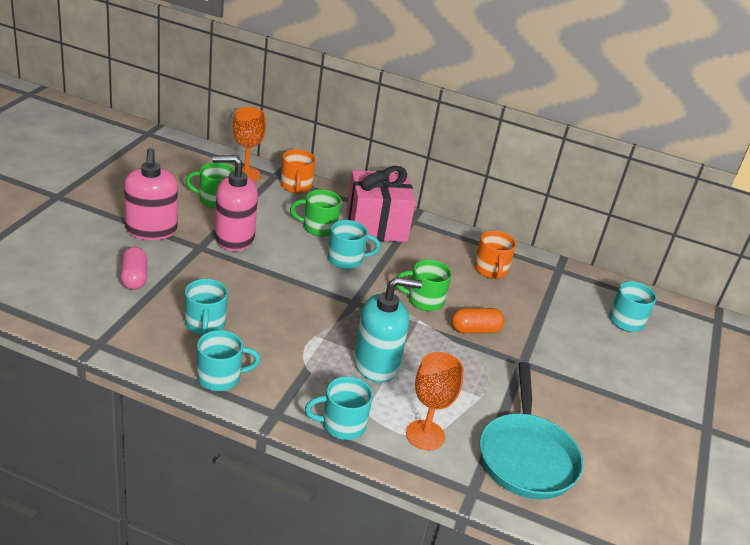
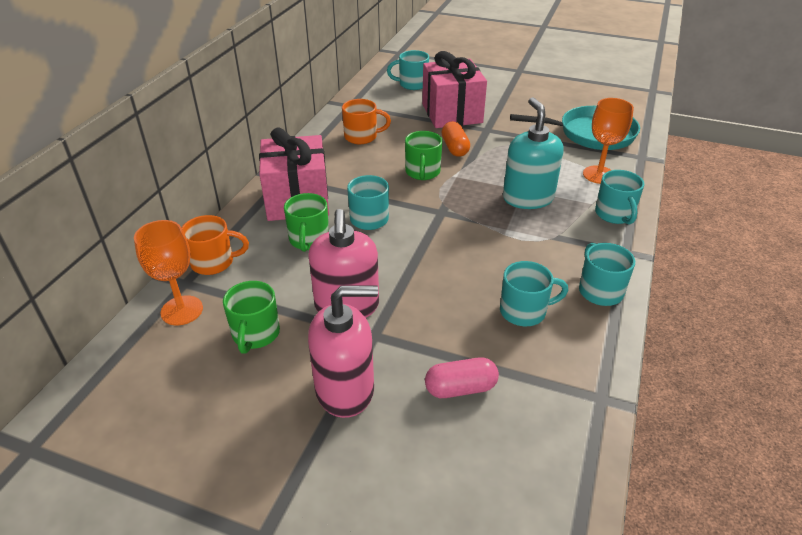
camera: 85 degrees left, 5 degrees up
none -> pink gift [422,51,487,128]

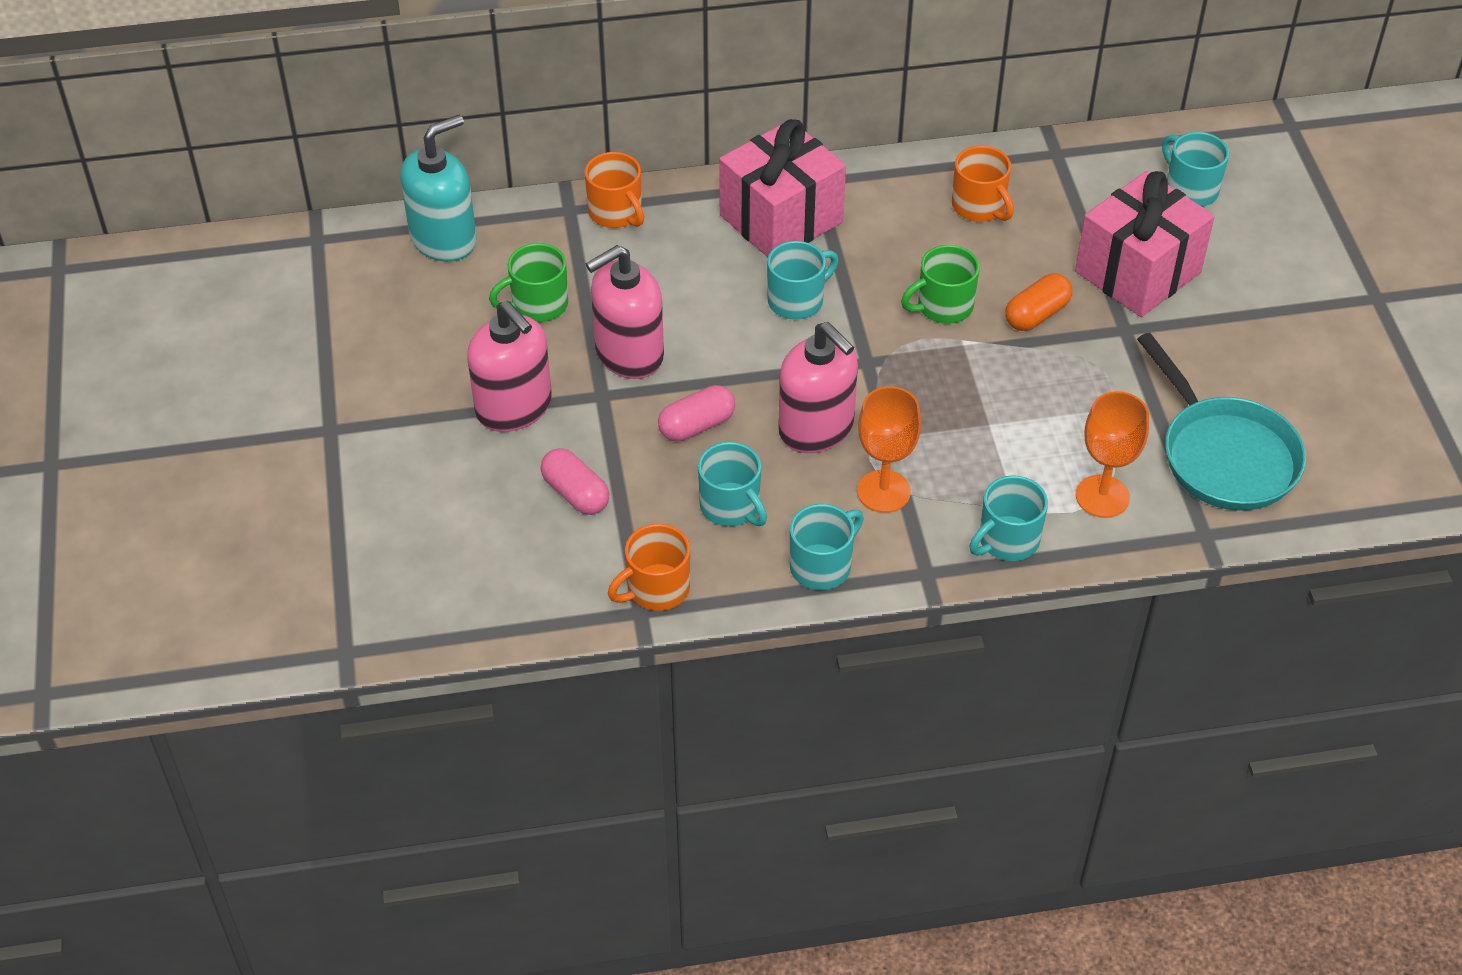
camera: 60 degrees right, 10 degrees up
orange goblet [134,220,203,325] -> orange goblet moved to [857,386,921,513]
green mug [284,193,329,252] -> none
turquoise soap dispenser [503,97,564,209] -> turquoise soap dispenser moved to [400,115,477,262]
none -> orange mug [608,524,690,611]
none -> pink capsule [658,385,735,441]
none -> pink soap dispenser [778,322,858,453]

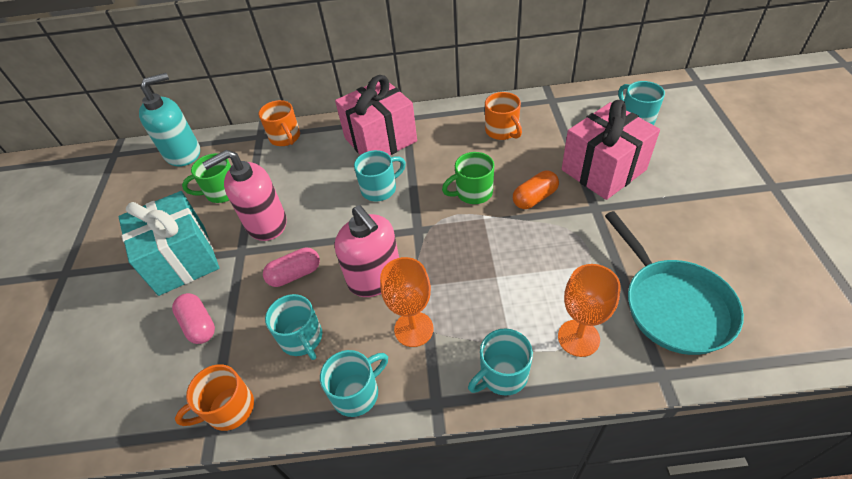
camera: 10 degrees right, 0 degrees up
pink soap dispenser [467,300,552,432] -> turquoise gift [119,191,219,296]

